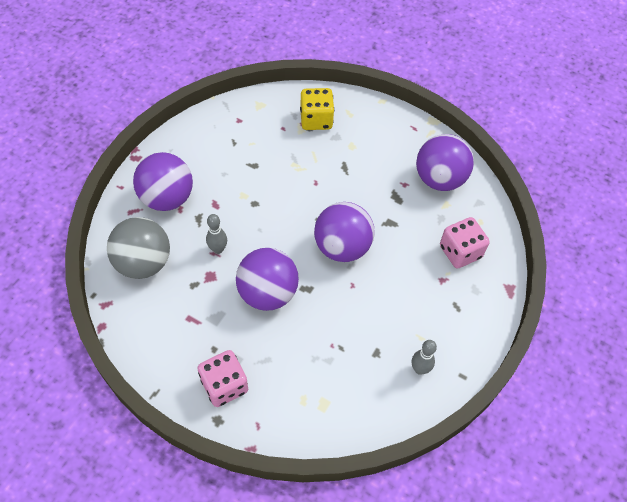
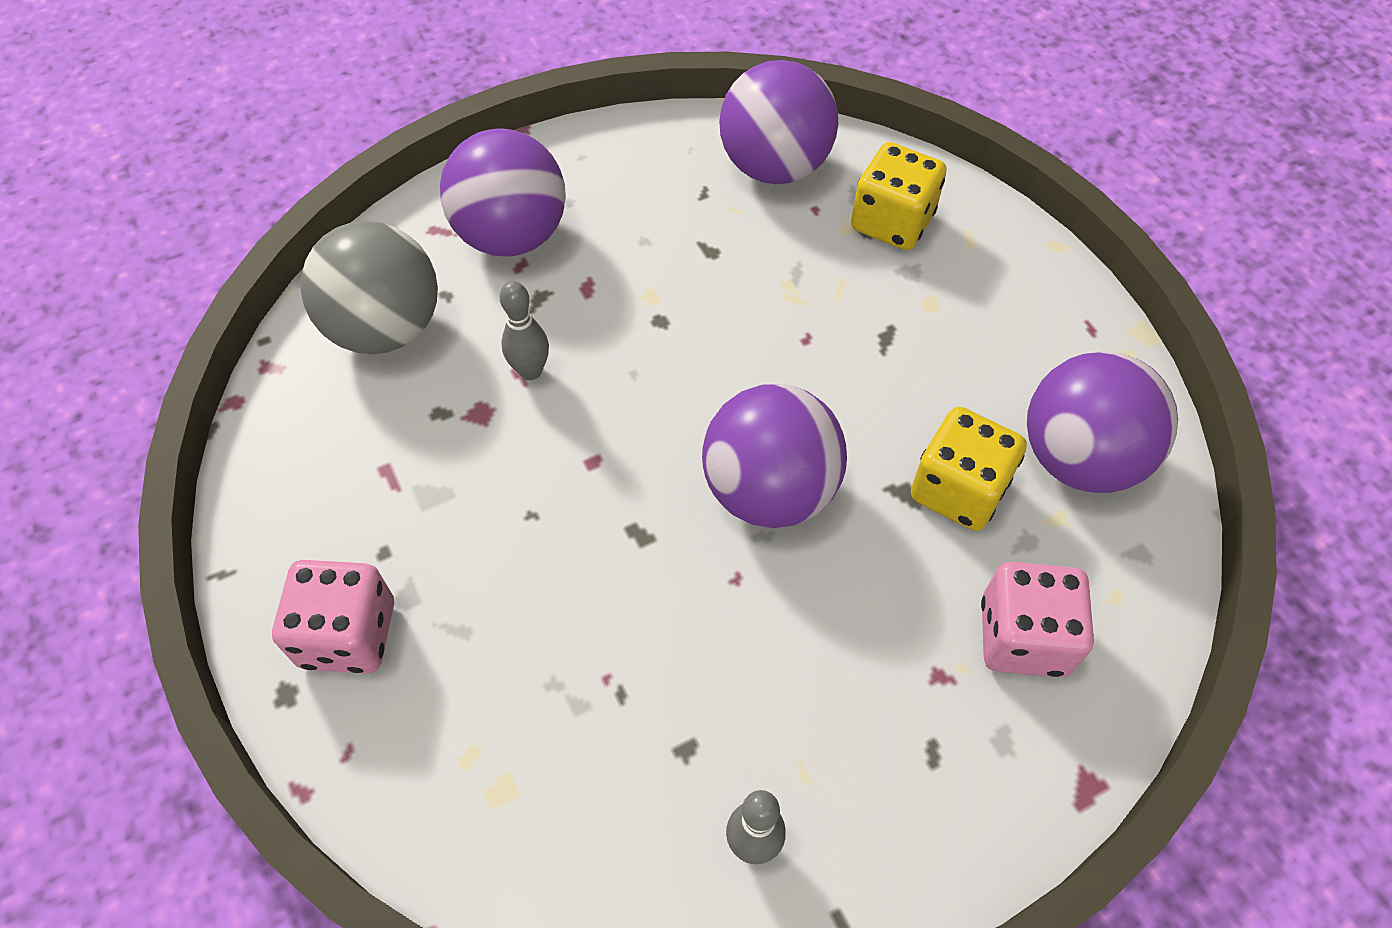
camera: 35 degrees right, 0 degrees up
purple ball [236,248,299,311] -> purple ball moved to [719,60,839,184]
none -> yellow dice [911,407,1027,531]

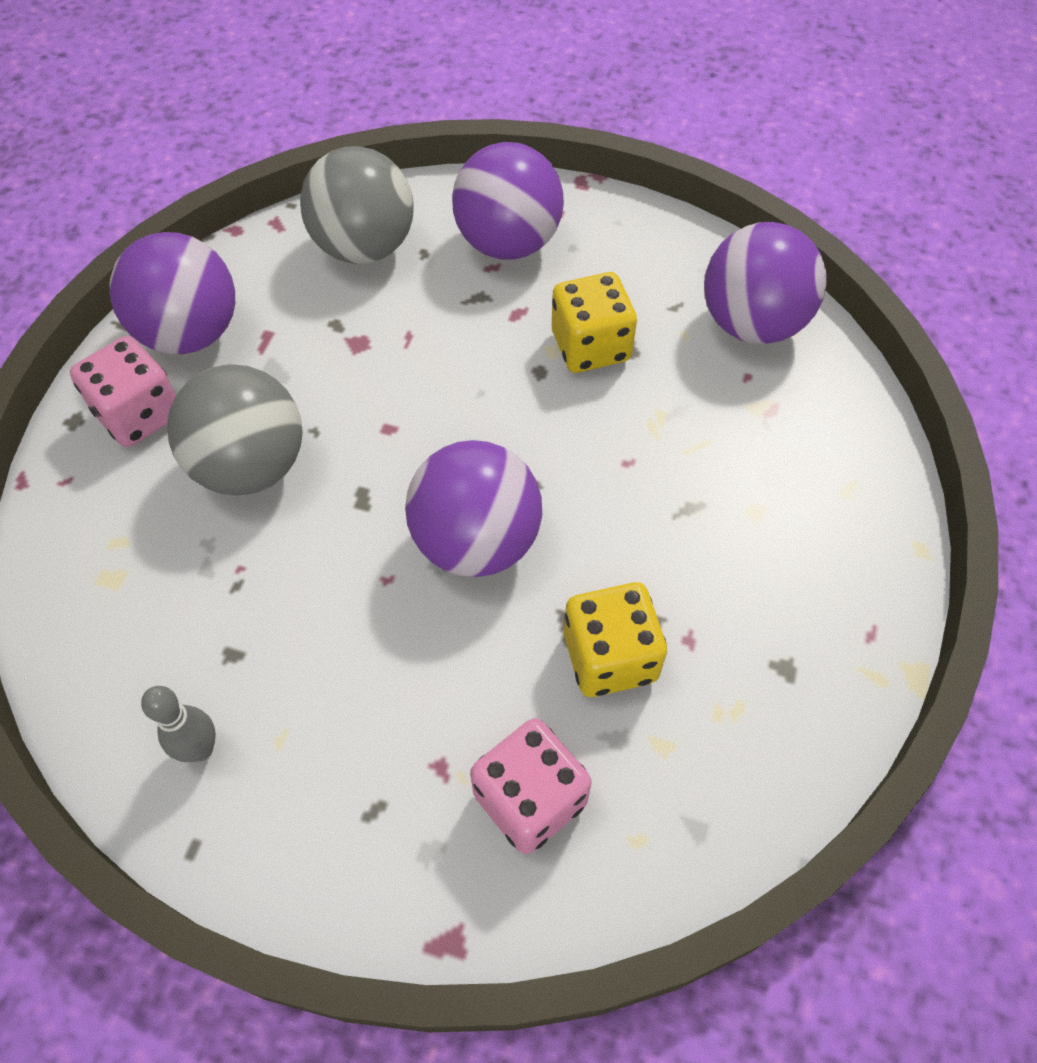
camera: 45 degrees right, 0 degrees up
grey bowling pin [500,281,549,380] -> none
yellow dice [851,142,947,250] -> yellow dice moved to [552,272,637,373]
purple ball [1027,351,1178,493] -> purple ball moved to [110,232,235,354]
none -> grey ball [167,364,303,496]

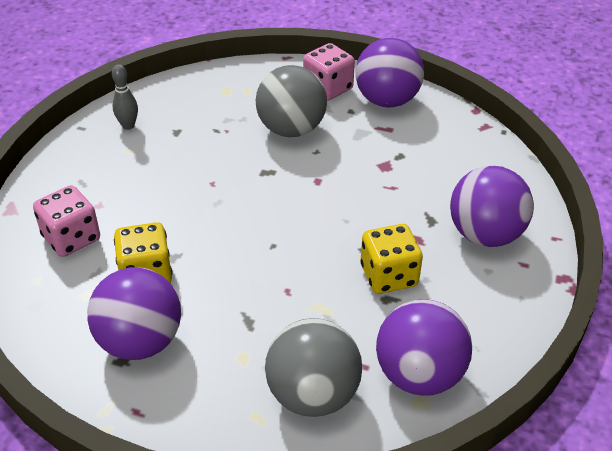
camera: 90 degrees right, 15 degrees down
grey ball [300,146,414,264] -> grey ball moved to [265,318,362,417]
purple ball [405,440,542,577] -> purple ball moved to [87,267,181,360]

